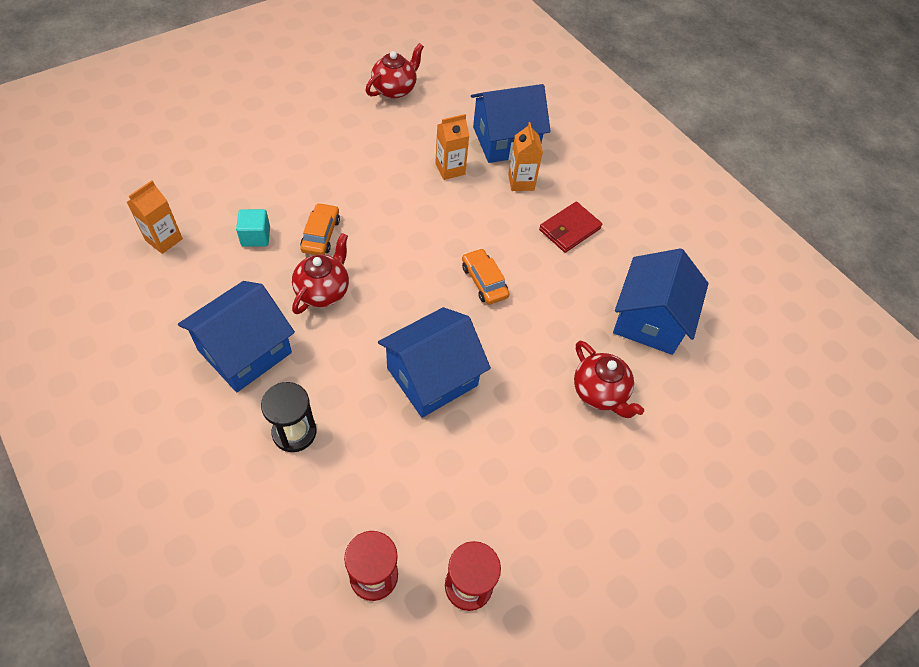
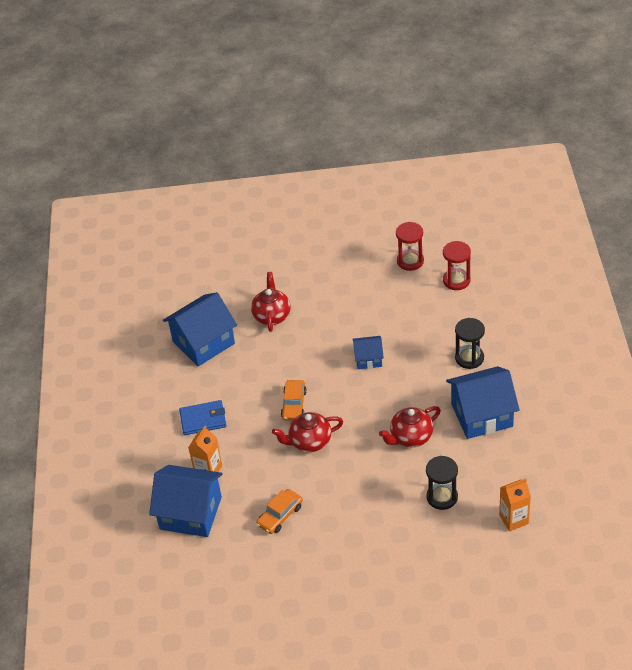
camera: 140 degrees left, 10 degrees down
turquoise cube [236,209,270,247] -> black hourglass [426,456,458,510]
orange car [300,203,340,255] -> orange car moved to [256,489,303,534]
red teapot [366,43,424,99] -> red teapot moved to [272,412,343,452]
blue house [378,307,491,418] -> blue house [353,336,384,369], size x0.53
orange carton [435,114,469,180] -> none
red wallet [539,202,602,253] -> blue wallet [179,400,227,435]

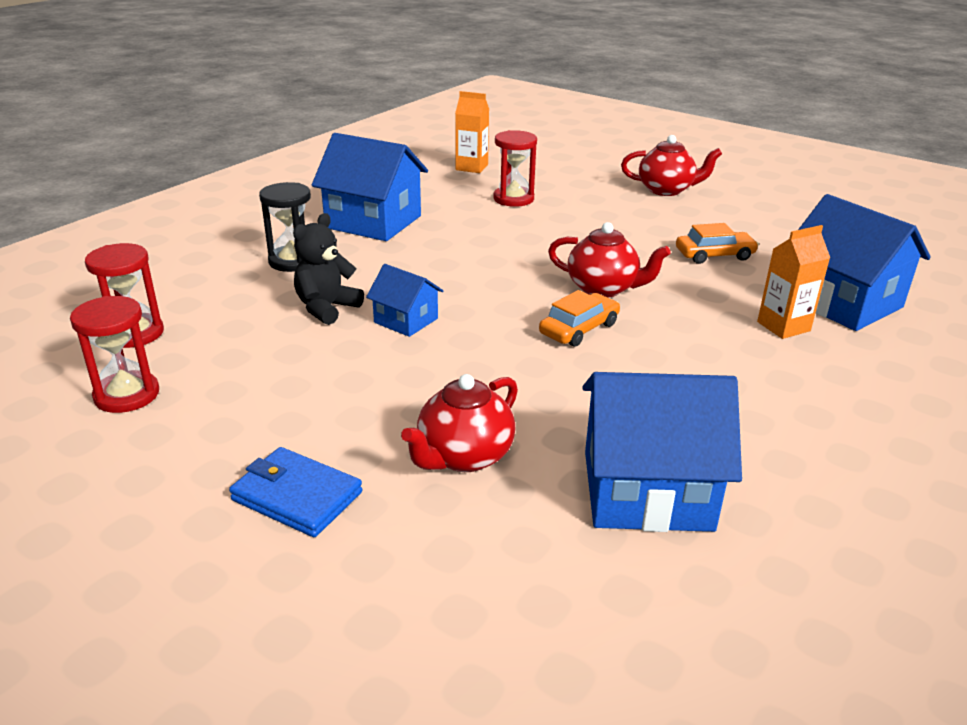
camera: 145 degrees left, 15 degrees down
blue wallet [179,400,227,435] -> blue wallet moved to [229,447,362,537]
red teapot [379,406,441,447] -> red teapot moved to [621,135,722,196]
black hourglass [426,456,458,510] -> red hourglass [493,130,537,207]
none -> black teddy bear [293,213,364,325]

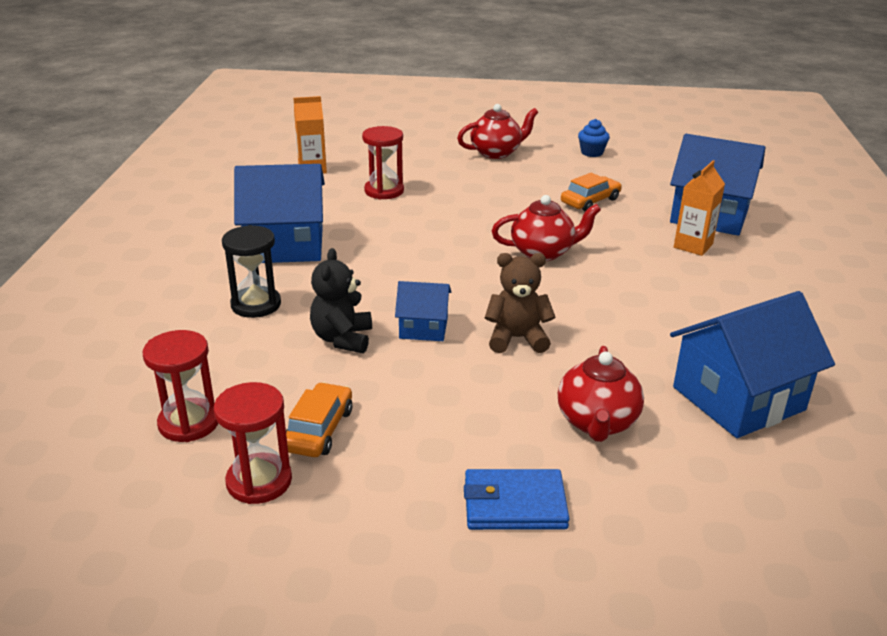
camera: 30 degrees left, 0 degrees up
orange car [539,290,620,347] -> orange car moved to [286,382,352,457]
none -> brown teddy bear [485,253,555,353]
none -> blue cupcake [578,119,610,157]

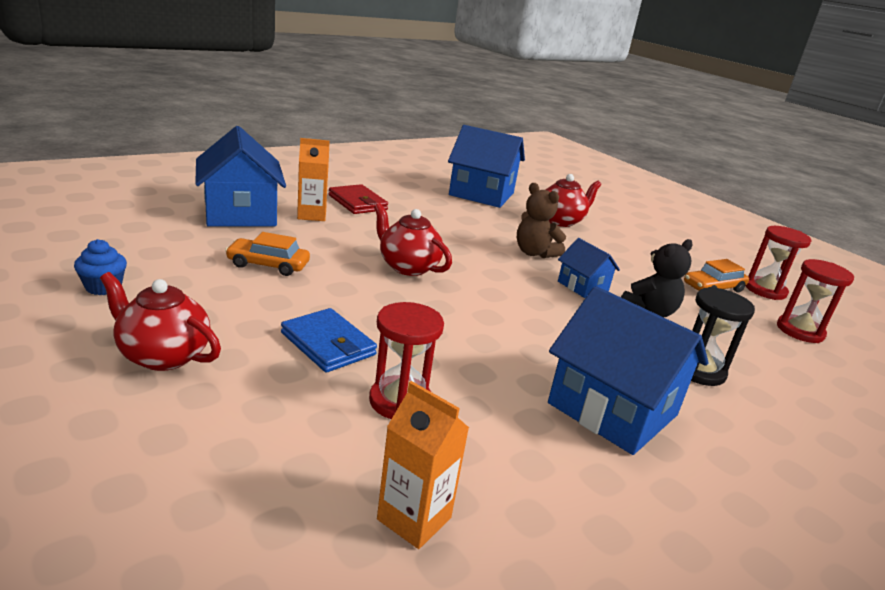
camera: 135 degrees left, 5 degrees down
blue wallet [464,469,570,530] -> blue wallet moved to [281,308,377,373]
none -> red wallet [329,184,388,214]

